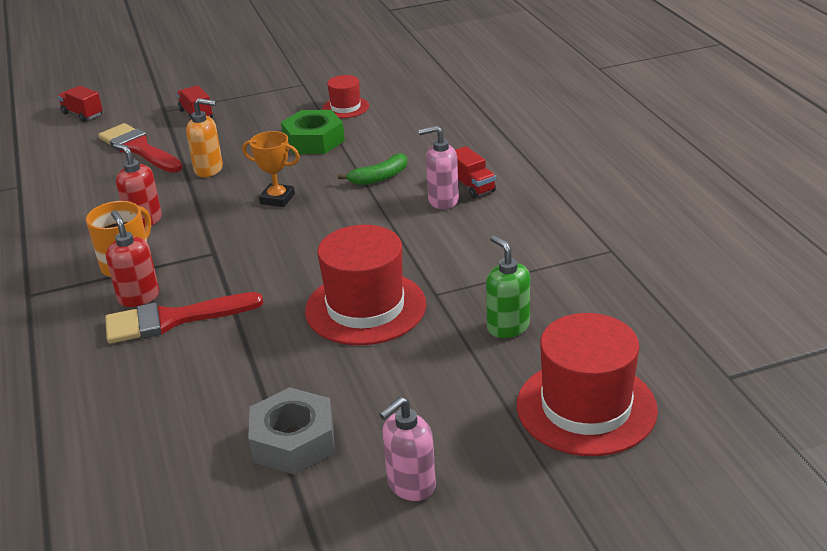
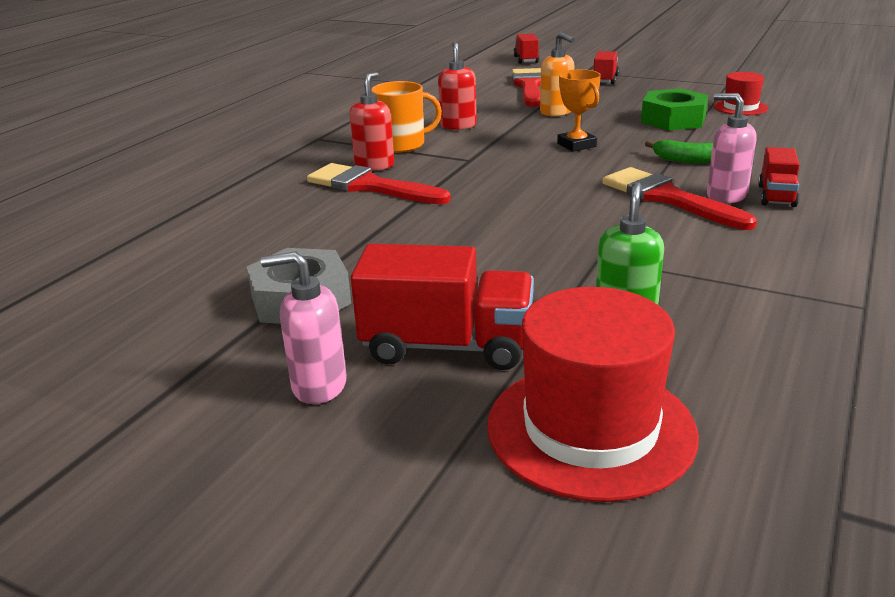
camera: 45 degrees right, 5 degrees down
red hat [305,225,426,345] -> none
none -> red truck [351,244,534,370]
none -> red brush [602,167,757,230]

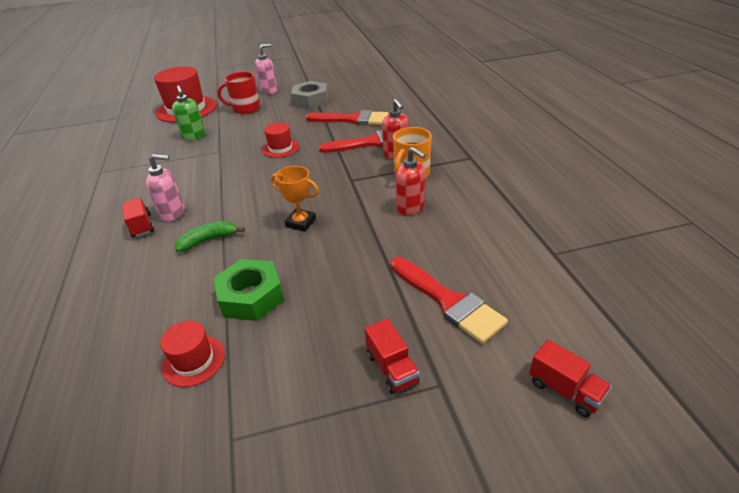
camera: 140 degrees right, 10 degrees up
red truck [351,244,534,370] -> red mug [217,72,260,114]
orange soap dispenser [540,32,575,116] -> none
red brush [602,167,757,230] -> red brush moved to [305,110,389,125]
none -> red hat [262,123,299,158]

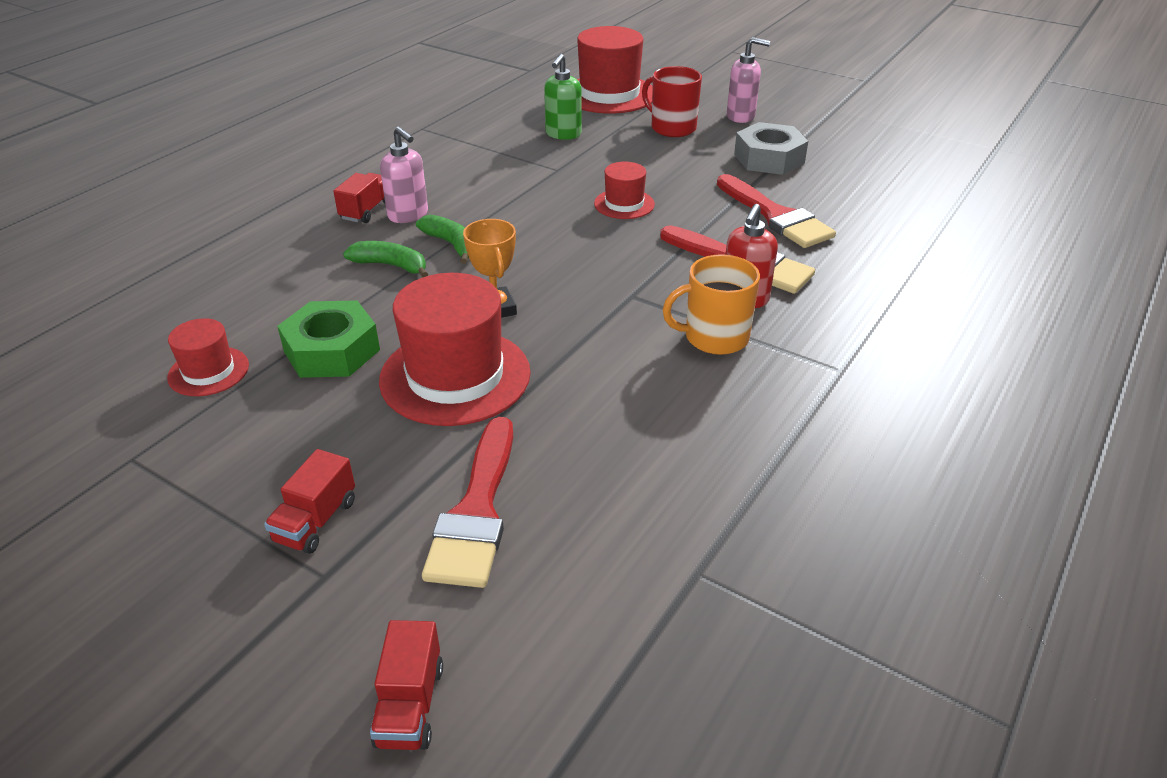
camera: 45 degrees right, 0 degrees up
red soap dispenser [396,147,426,215] -> none
none -> red hat [379,273,531,426]
none -> green banana [416,215,469,264]

